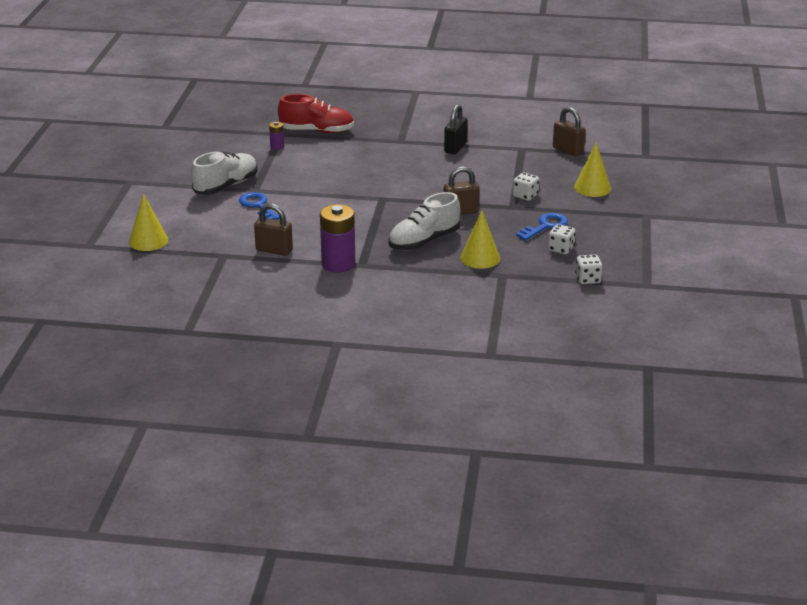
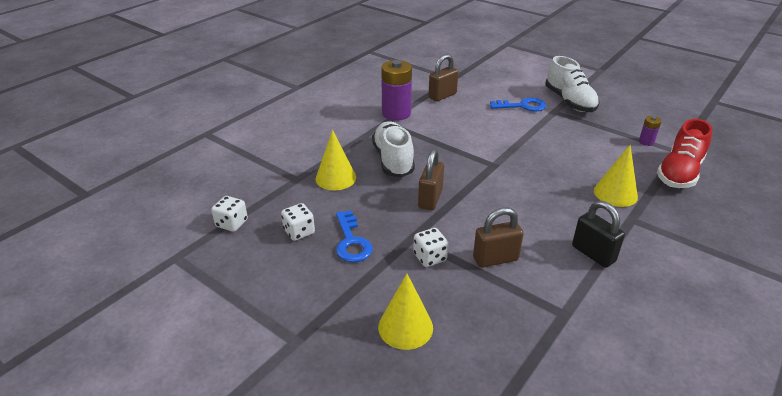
camera: 120 degrees right, 5 degrees up
yellow cone [129,194,168,251] -> yellow cone moved to [594,145,638,207]
brown padlock [553,107,586,156] -> brown padlock moved to [473,208,524,268]

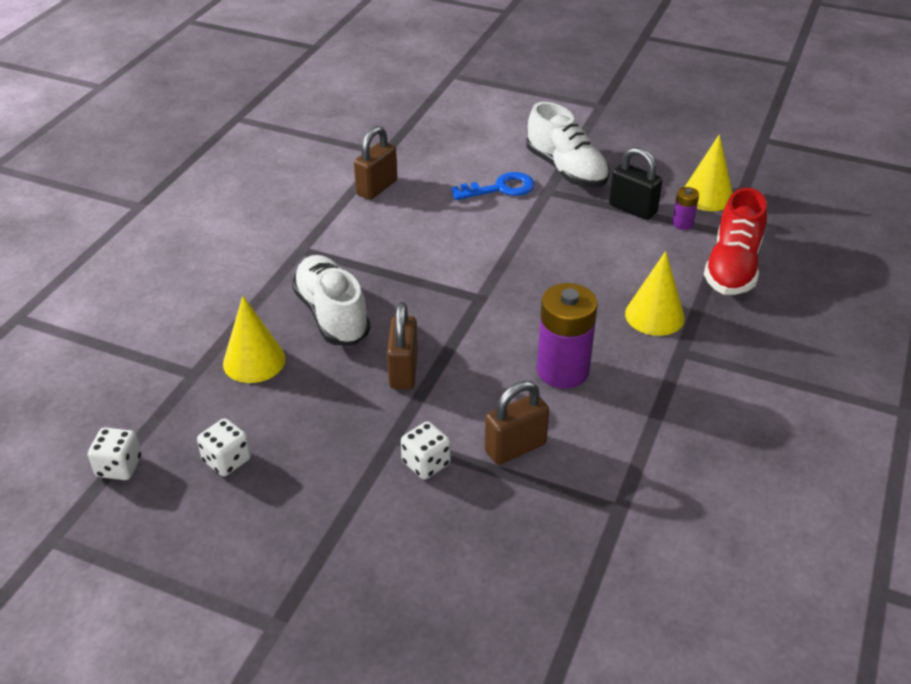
camera: 15 degrees left, 5 degrees up
blue key [336,211,373,262] -> none
yellow cone [378,274,433,350] -> yellow cone moved to [685,134,733,211]
purple battery [381,60,412,121] -> purple battery moved to [537,283,598,389]
black padlock [572,201,625,268] -> black padlock moved to [609,147,663,220]

